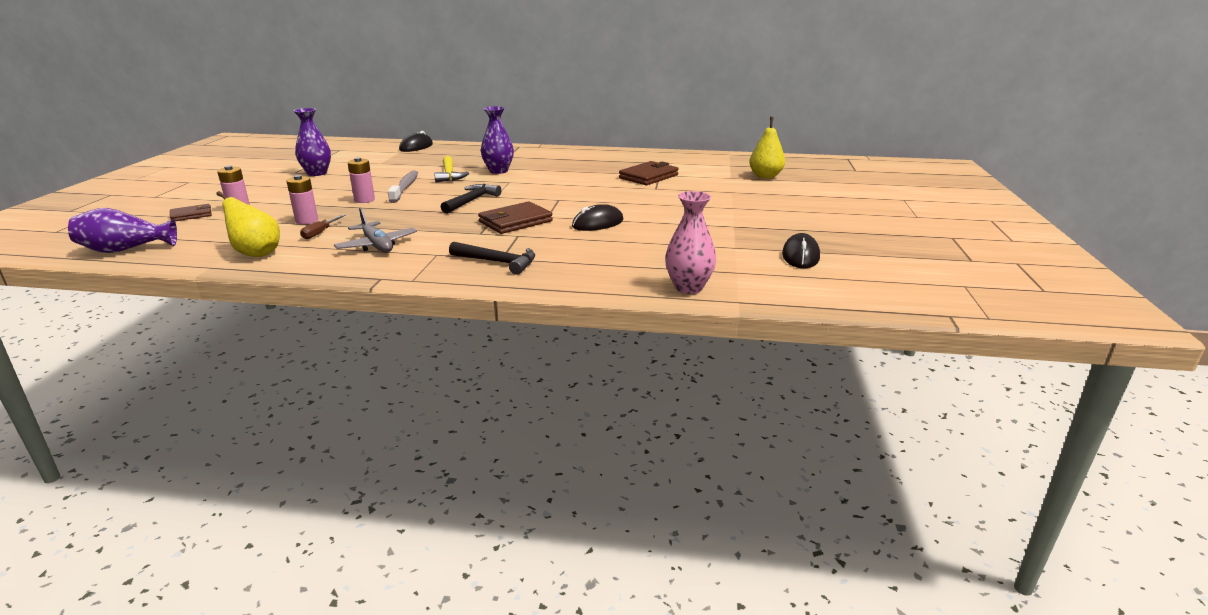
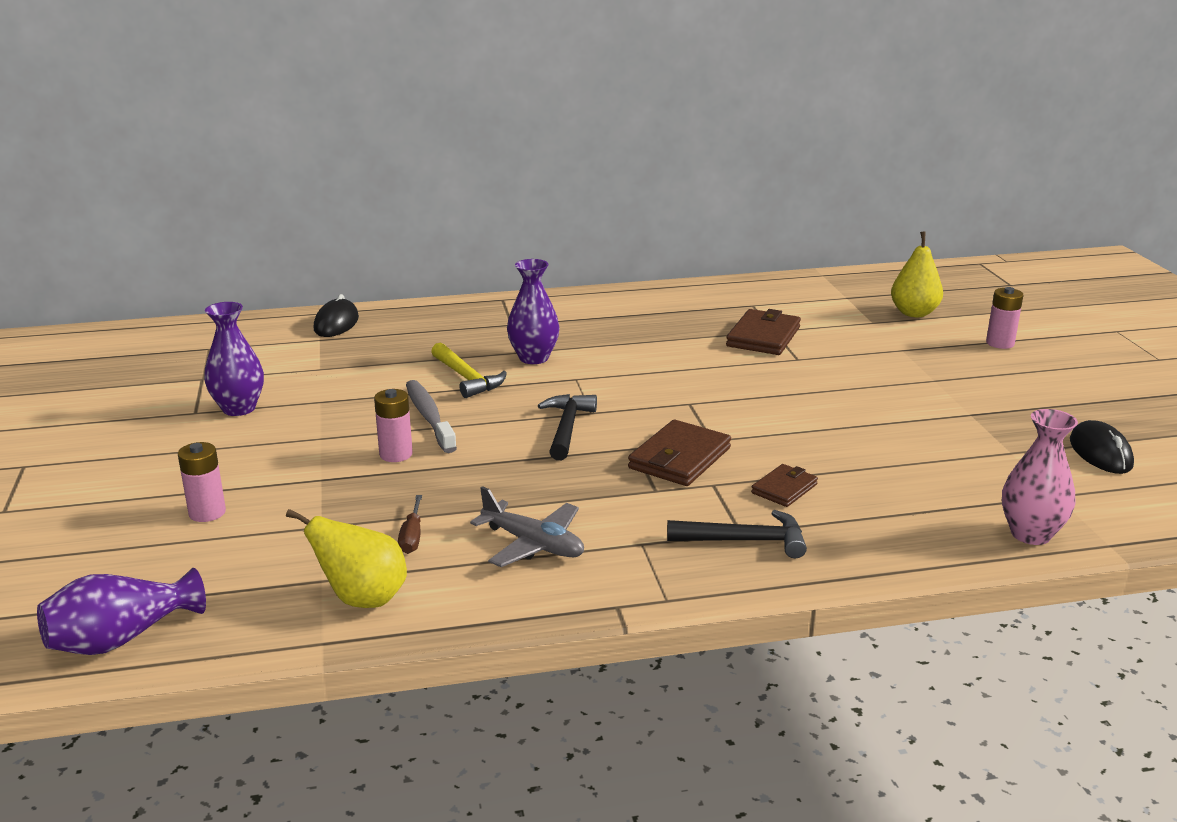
camera: 20 degrees left, 0 degrees up
brown wallet [170,204,212,221] -> brown wallet moved to [751,464,818,507]
pink battery [286,175,318,224] -> pink battery moved to [986,287,1023,349]
black mouse [572,204,623,231] -> none

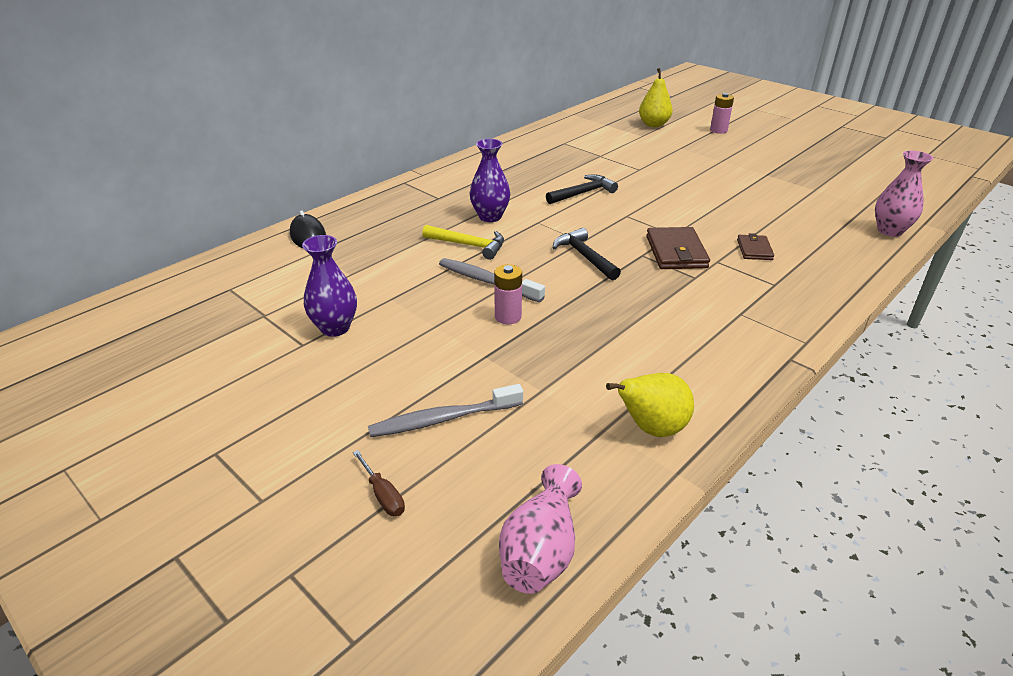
camera: 35 degrees left, 10 degrees up
purple vase [37,568,206,655] -> pink vase [499,464,582,594]
pink battery [178,442,226,522] -> grey toothbrush [368,384,523,437]
brown screwdriver [398,495,422,554] -> brown screwdriver moved to [353,450,405,516]
grey plane [470,486,584,567] -> none
black hammer [667,510,807,558] -> black hammer moved to [546,174,618,204]
brown wallet [726,309,801,355] -> none
black mouse [1070,420,1134,474] -> none

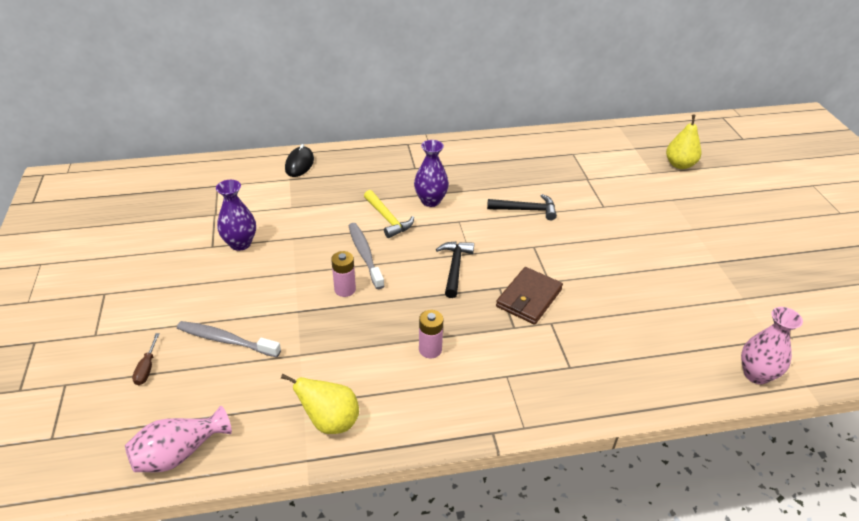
camera: 35 degrees right, 5 degrees up
pink battery [710,93,734,134] -> pink battery moved to [419,310,444,358]
brown wallet [737,233,774,260] -> none

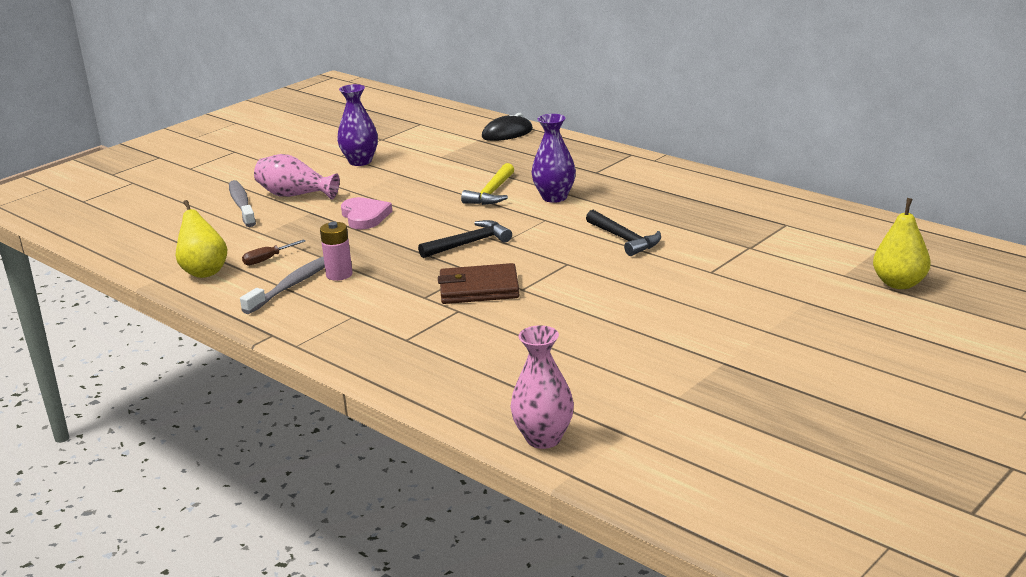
camera: 55 degrees right, 15 degrees down
pink vase [125,406,232,472] -> pink vase moved to [254,154,340,200]
brown screwdriver [132,333,160,385] -> brown screwdriver moved to [242,239,305,266]
pink battery [331,251,356,297] -> pink heart [341,197,392,229]
grey toothbrush [348,223,384,289] -> grey toothbrush moved to [240,257,325,314]

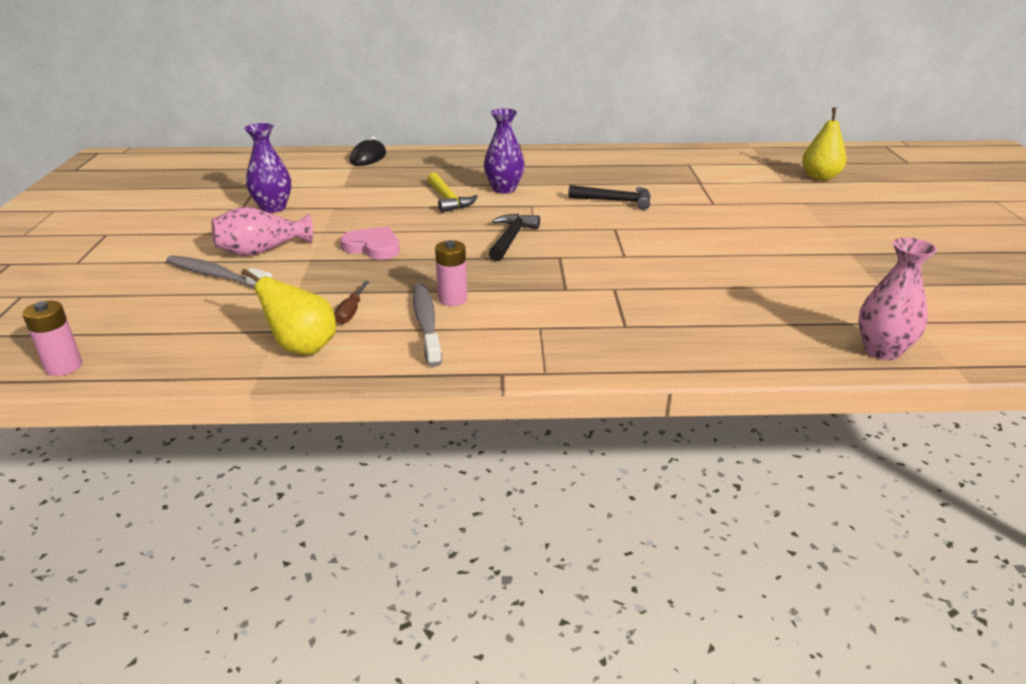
camera: 45 degrees left, 5 degrees up
brown wallet [438,263,519,304] -> none
none -> pink battery [22,301,82,376]

